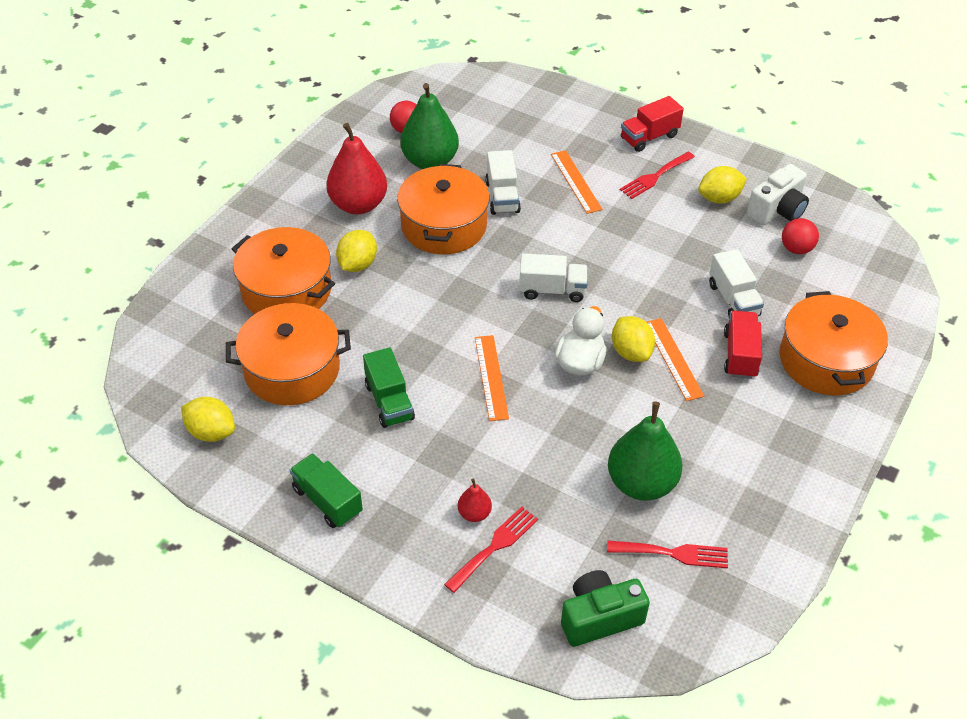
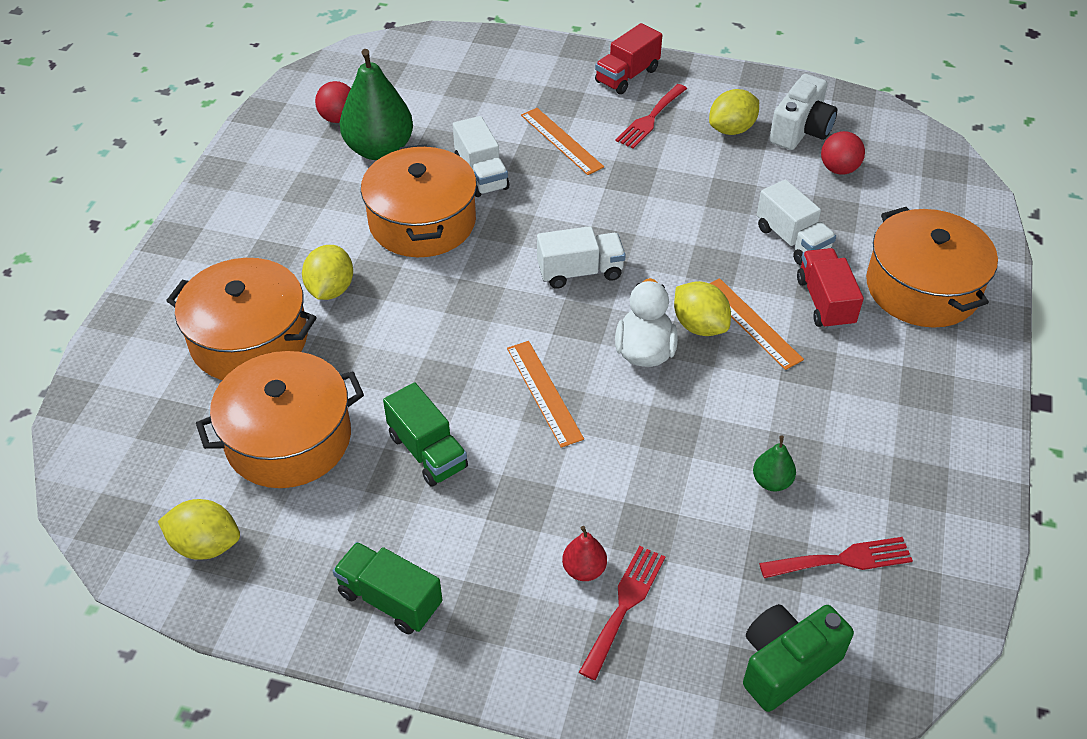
camera: 15 degrees left, 0 degrees up
red pear [326,123,387,214] -> none
green pear [608,402,682,501] -> green pear [753,436,796,491], size x0.46

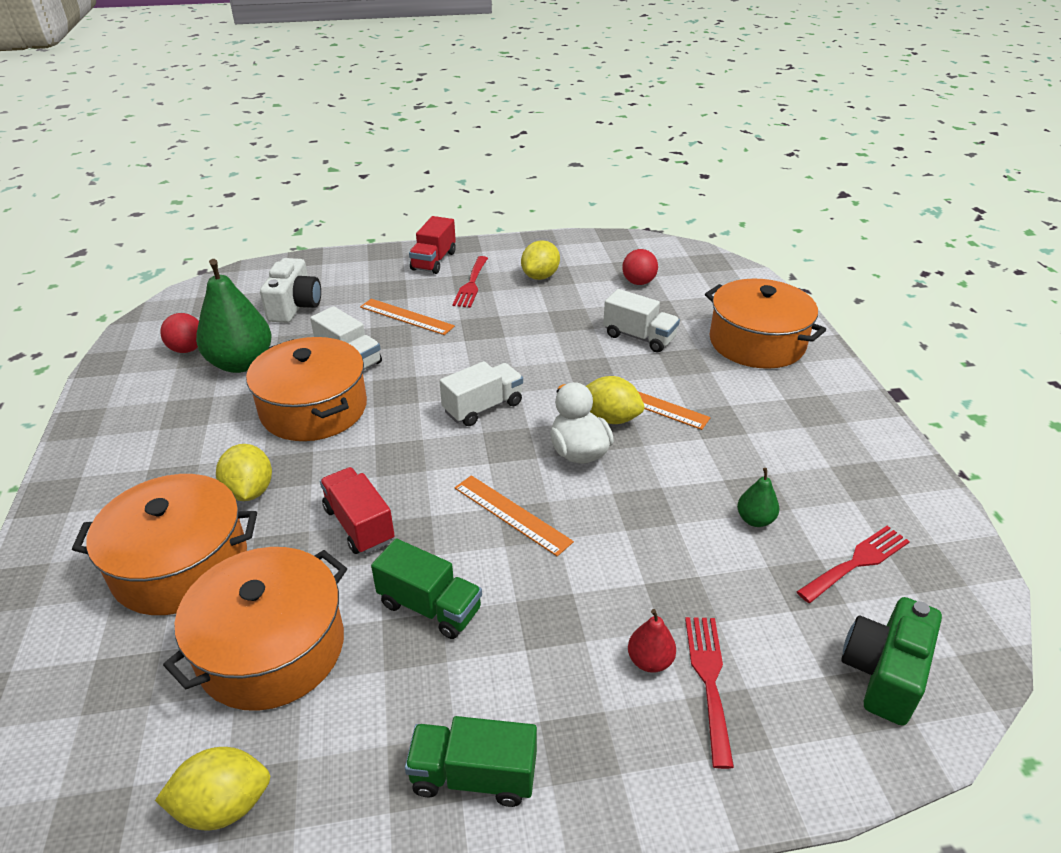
camera: 25 degrees left, 10 degrees down
white camera [769,74,837,150] -> white camera moved to [260,258,321,323]
red truck [797,248,864,329] -> red truck moved to [320,467,395,554]

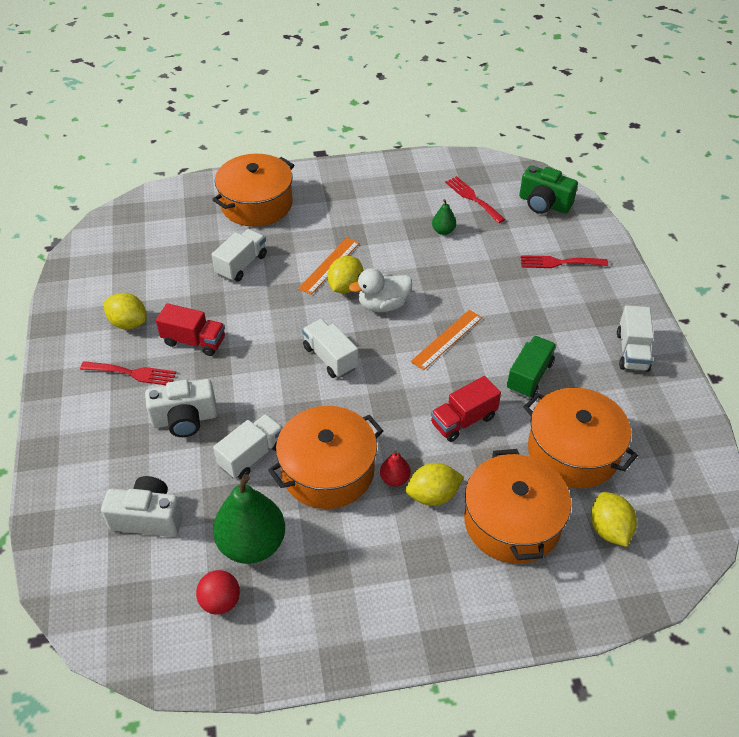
camera: 90 degrees left, 10 degrees up
yellow lemon [155,747,270,830] -> yellow lemon moved to [591,492,637,547]
orange ruler [360,299,455,335] -> white camera [145,379,217,437]
green truck [405,716,537,807] -> white truck [617,305,654,372]
red truck [409,216,456,274] -> red truck moved to [156,303,225,356]
red ball [622,249,658,285] -> none
red pear [628,609,676,673] -> red pear moved to [380,451,411,487]

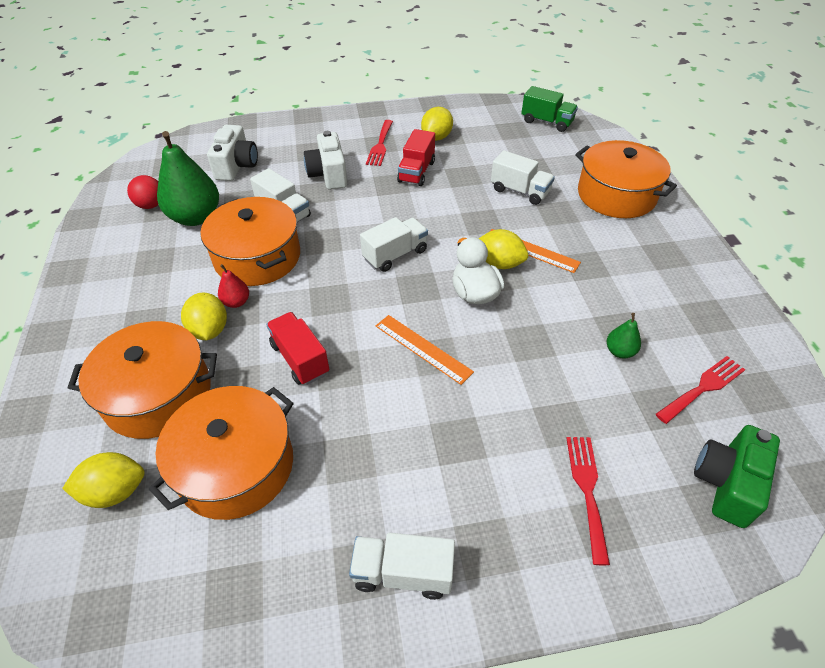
camera: 90 degrees right, 0 degrees up
green truck [507,336,556,398] -> green truck moved to [521,86,578,132]

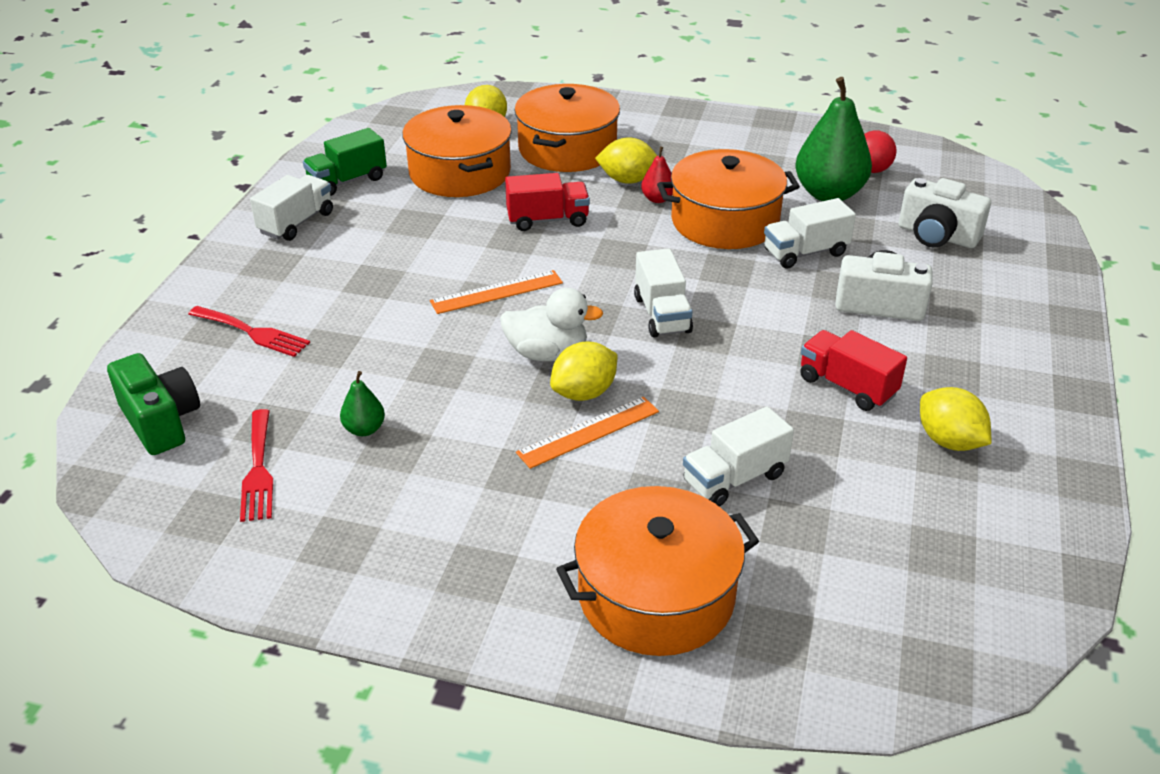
camera: 115 degrees right, 10 degrees down
red fork [366,120,393,166] -> none
green truck [521,86,578,132] -> green truck moved to [303,128,387,196]

